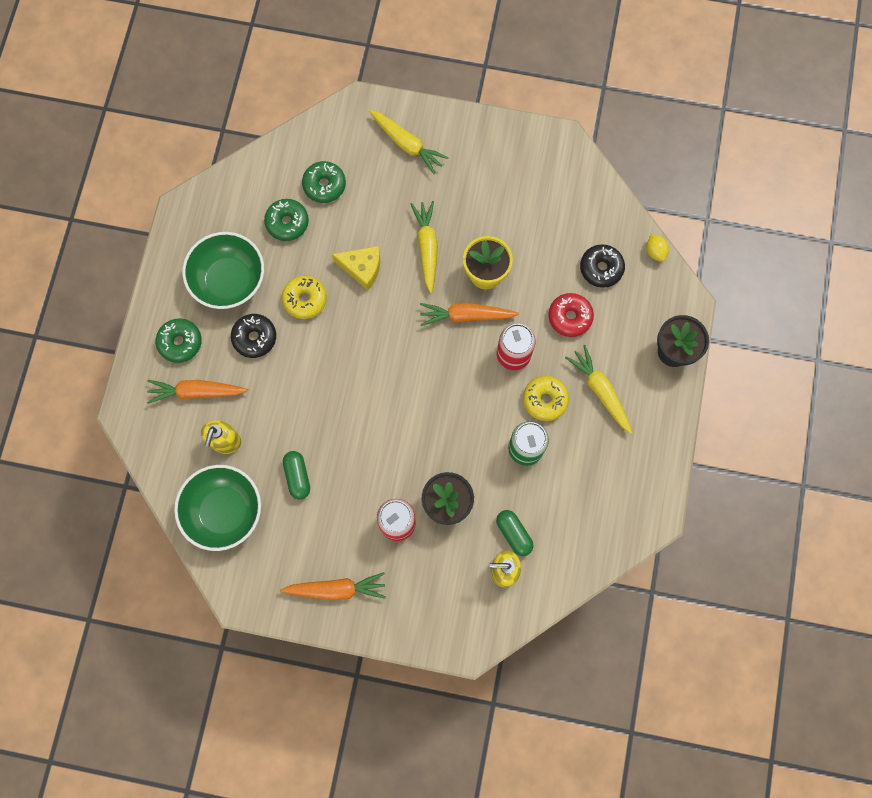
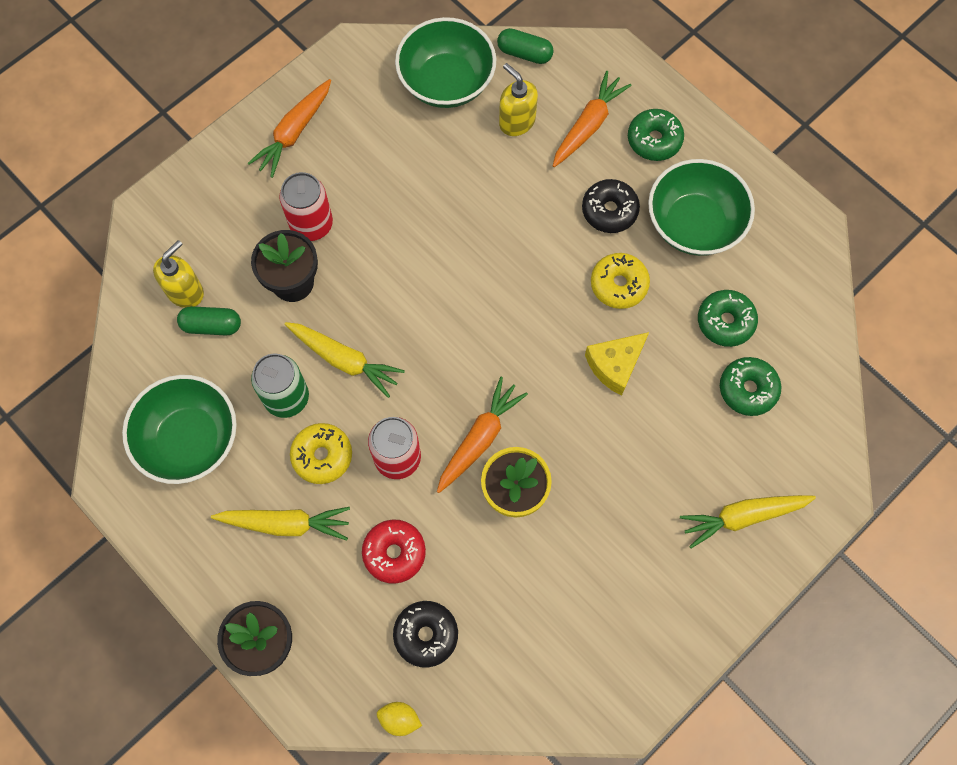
camera: 125 degrees right, 5 degrees down
green capsule [283,451,310,500] -> green capsule moved to [497,28,554,64]
yellow carrot [411,201,438,293] -> yellow carrot moved to [285,322,405,398]
none -> green bowl [122,375,237,484]

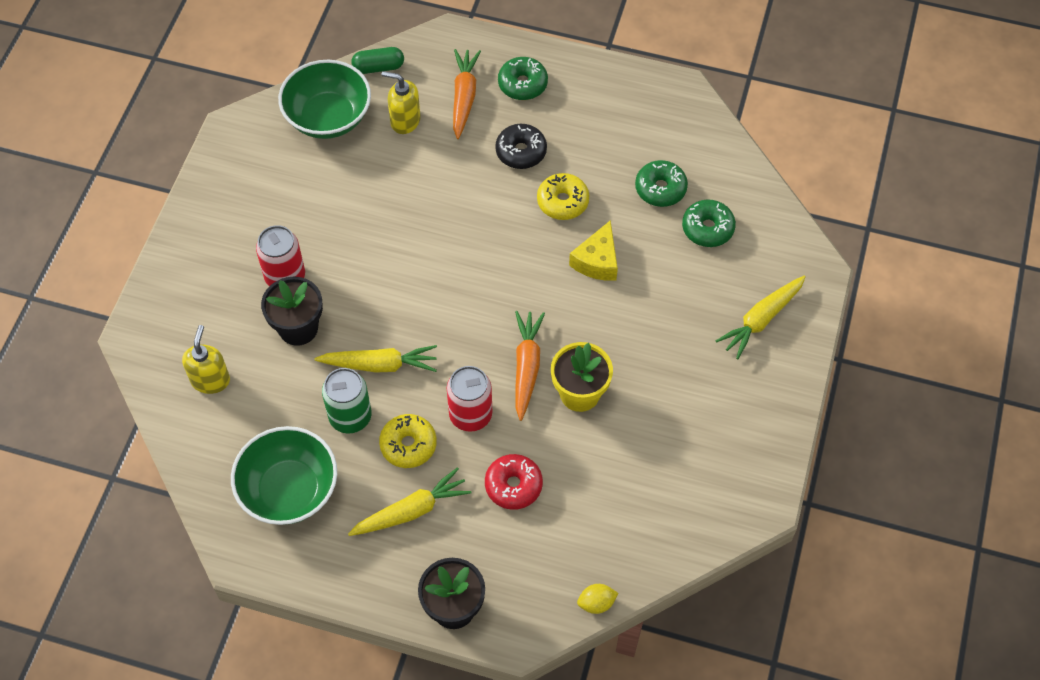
camera: 30 degrees left, 10 degrees down
green capsule [177,306,241,335] -> none
orange carrot [248,79,331,178] -> none
black donut [393,601,458,667] -> none
green bowl [648,159,755,256] -> none

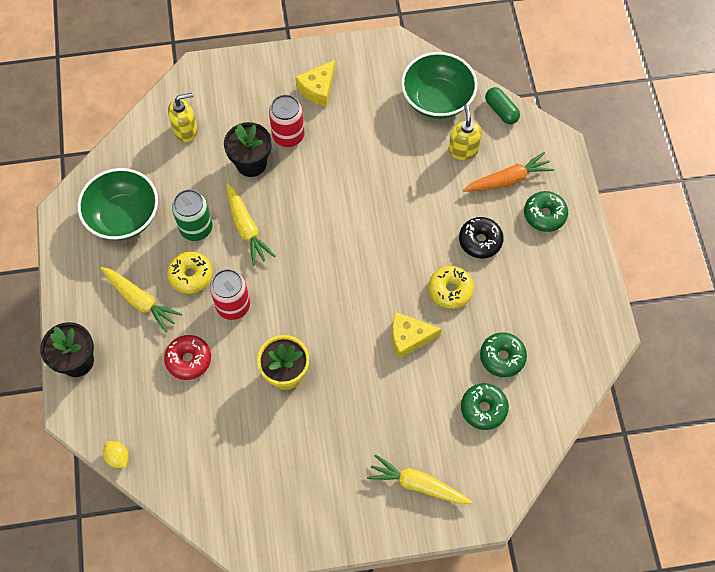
camera: 65 degrees right, 5 degrees up
orange carrot [515,311,545,421] -> none
none -> yellow cheese [295,60,335,106]

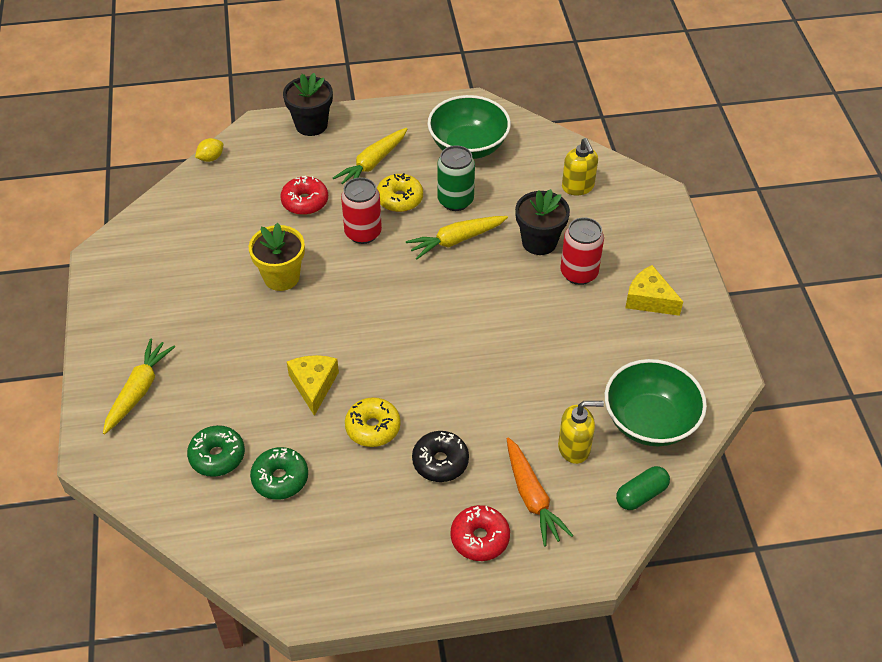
camera: 90 degrees right, 15 degrees down
green donut [524,191,568,232] -> red donut [451,505,510,561]

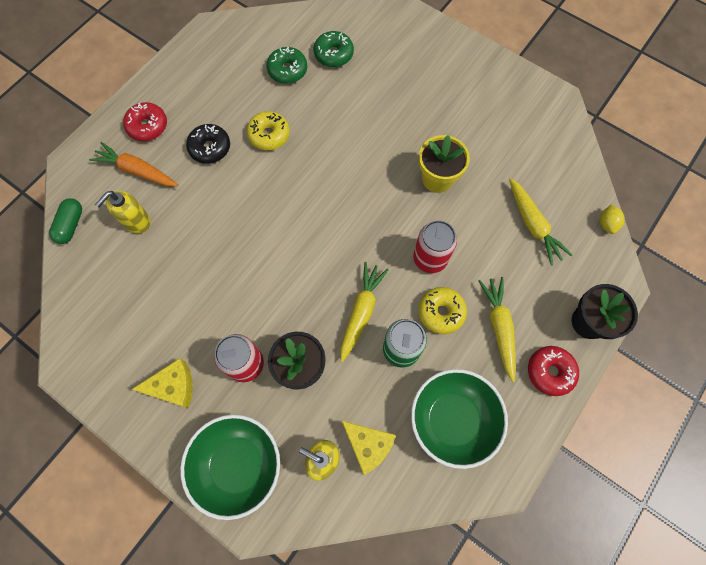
camera: 135 degrees right, 20 degrees up
yellow carrot [103,339,175,434] -> yellow carrot moved to [509,178,572,265]
red donut [280,176,328,215] -> red donut moved to [528,346,579,396]
yellow cheese [287,355,339,416] -> yellow cheese moved to [341,420,396,475]
green bowl [605,359,707,446] -> green bowl moved to [180,415,280,520]

